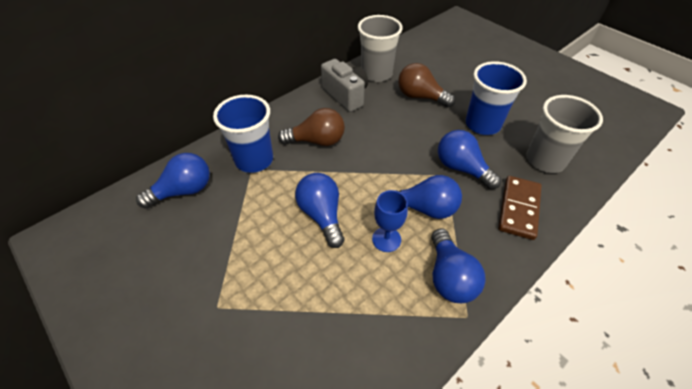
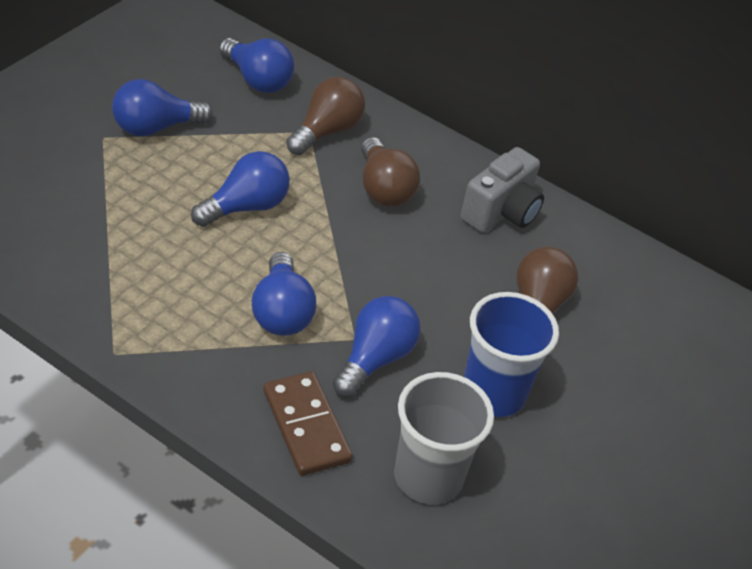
camera: 70 degrees right, 5 degrees down
blue cup [213,95,273,173] -> brown light bulb [286,77,365,155]
grey cup [358,15,403,82] -> none
blue goblet [372,190,408,252] -> none
blue light bulb [431,228,486,303] -> blue light bulb moved to [112,79,213,136]
brown domino [498,176,542,240] -> brown domino turned 60 degrees clockwise [263,372,353,476]

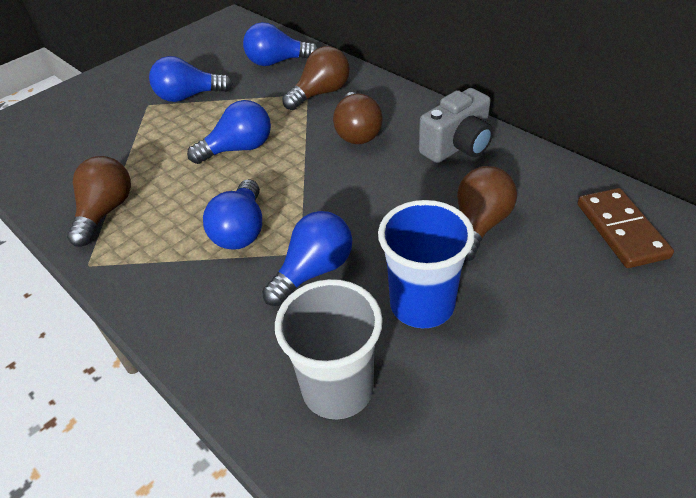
camera: 20 degrees right, 0 degrees up
blue light bulb [219,38,294,93] -> blue light bulb turned 120 degrees clockwise [243,22,318,66]
brown domino [263,372,353,476] -> brown domino moved to [577,188,674,268]
none -> brown light bulb [67,156,131,247]

